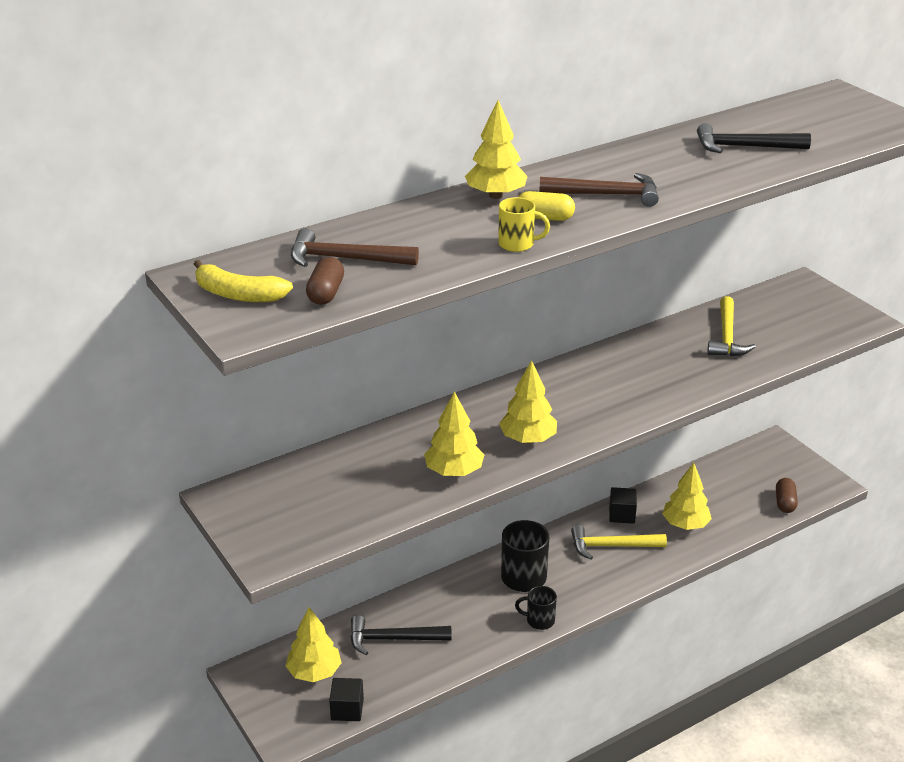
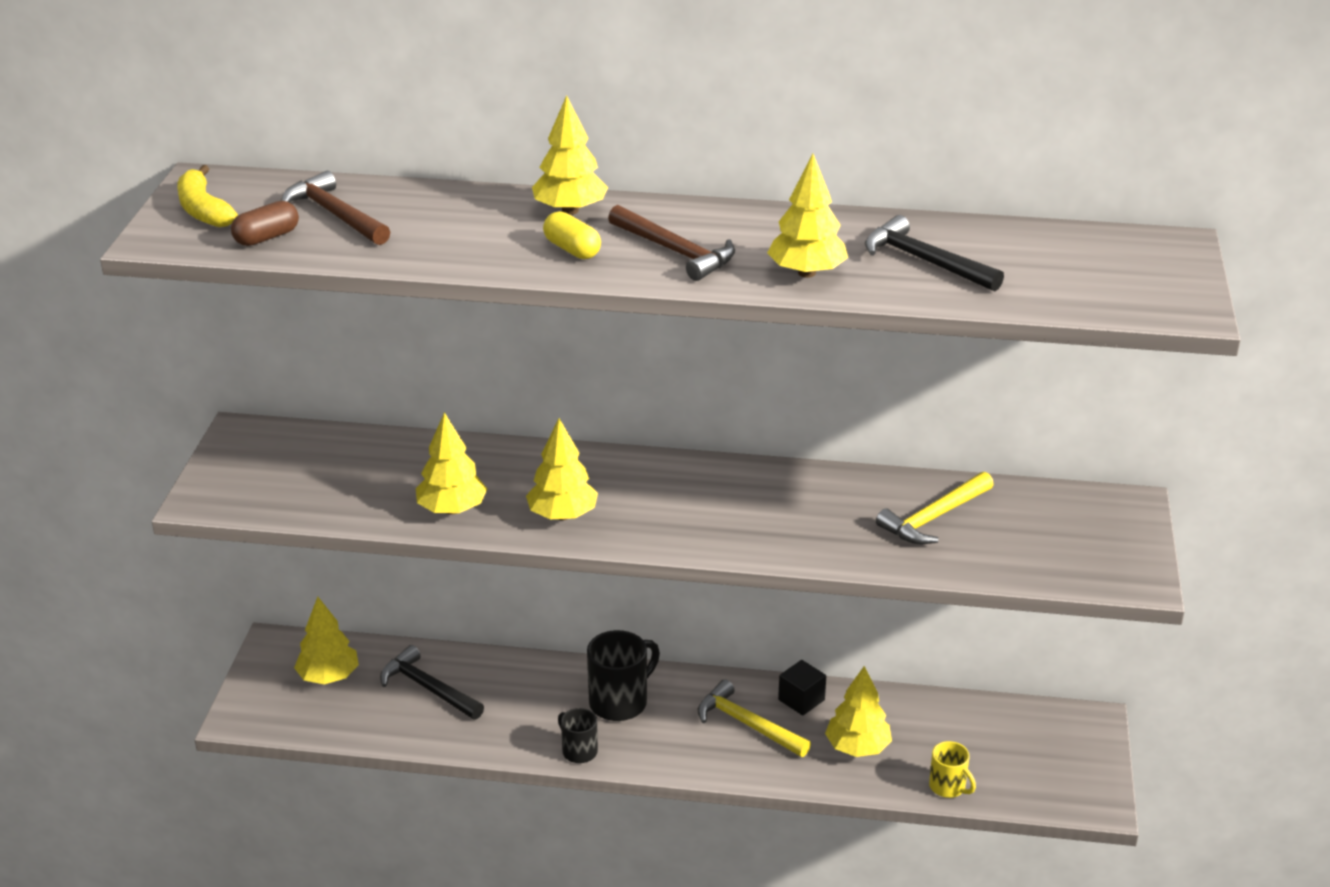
camera: 40 degrees right, 0 degrees up
black cube [329,678,364,721] -> none
yellow mug [498,197,550,252] -> yellow mug moved to [929,741,976,798]
brown capsule [776,478,798,513] -> none
none -> yellow tree [767,154,848,278]

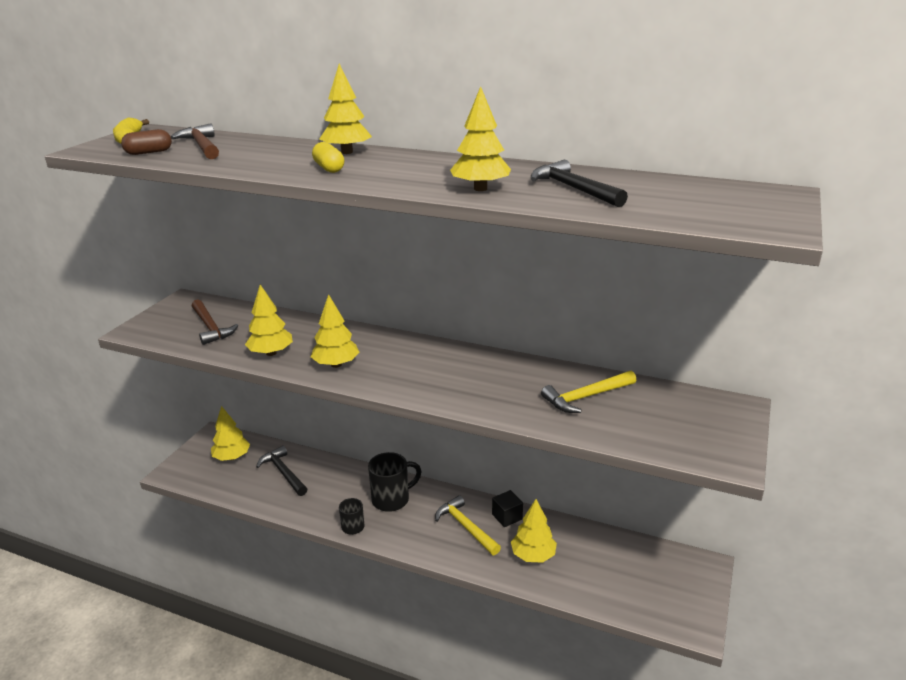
camera: 15 degrees right, 5 degrees down
brown hammer [608,205,735,281] -> brown hammer moved to [192,300,238,345]
yellow mug [929,741,976,798] -> none

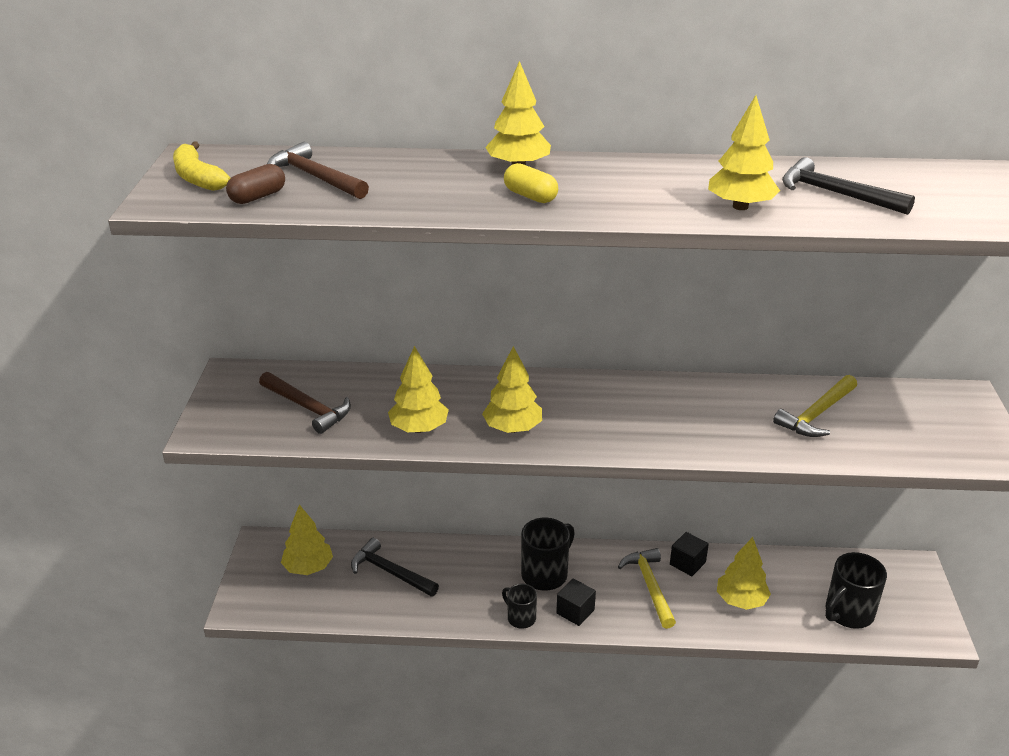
camera: 20 degrees left, 5 degrees up
yellow hammer [435,495,501,555] -> yellow hammer turned 45 degrees clockwise [618,548,676,629]
none -> black cube [556,578,596,626]
none -> black mug [825,552,887,629]

